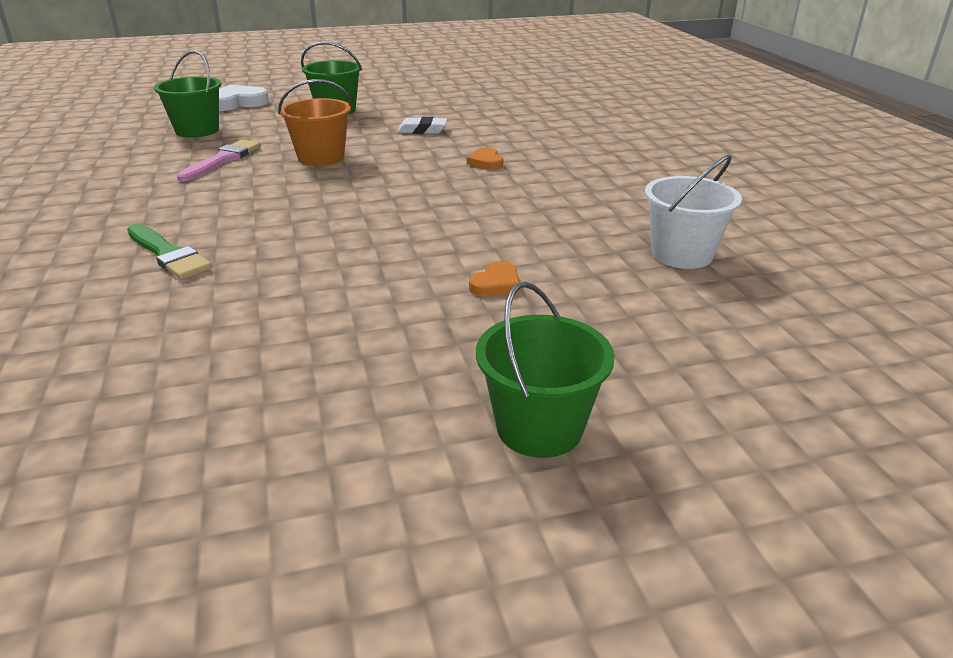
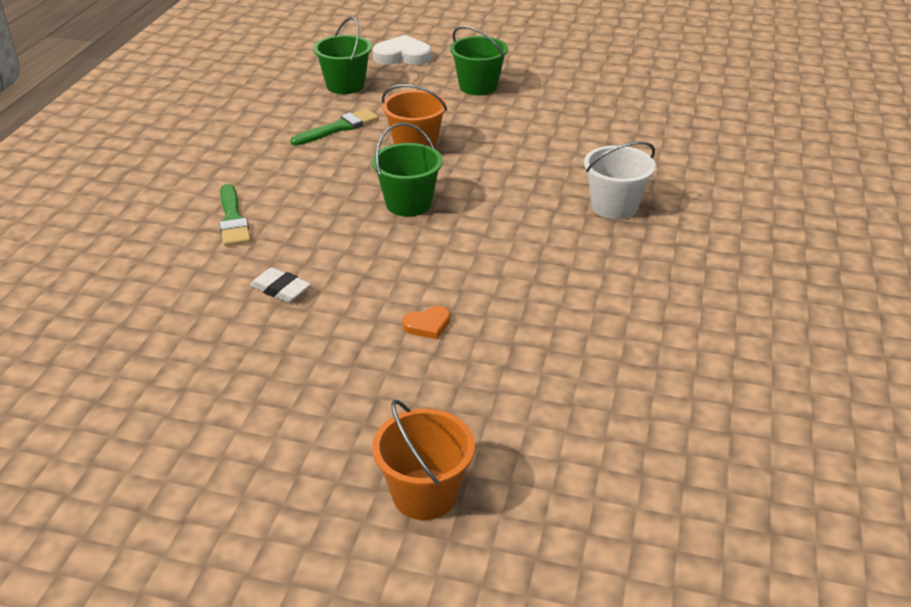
camera: 30 degrees right, 5 degrees up
pink brush [177,139,261,182] -> green brush [290,109,379,146]
white eraser [397,117,447,134] -> white eraser moved to [250,267,311,302]
orange heart [467,148,503,170] -> none
green bucket [476,282,615,458] -> green bucket moved to [372,123,443,217]
white bucket [645,155,742,269] -> white bucket moved to [584,141,656,219]
none -> orange bucket [372,400,475,520]

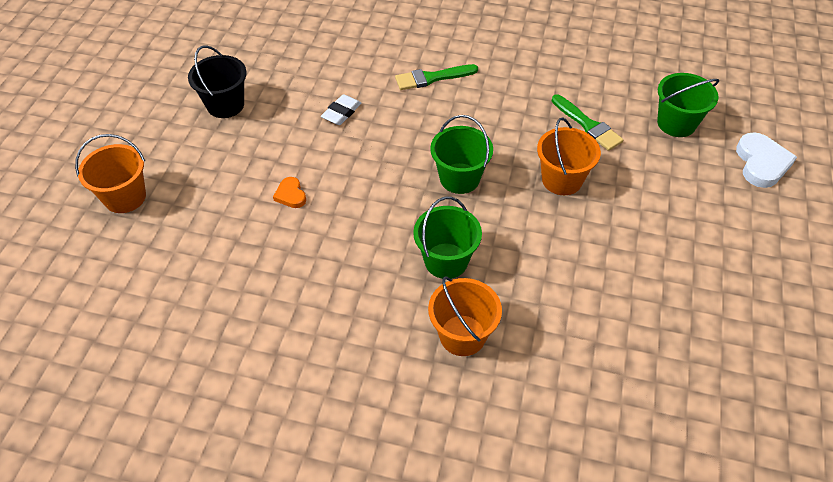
camera: 90 degrees right, 15 degrees up
green bucket [450,26,508,96] -> green bucket moved to [413,197,482,279]
white bucket [584,141,656,219] -> orange bucket [428,276,502,356]
none -> black bucket [188,45,247,118]

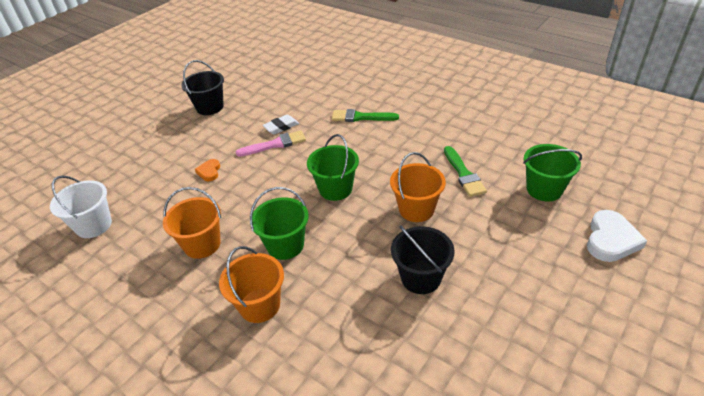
camera: 25 degrees right, 10 degrees down
orange bucket [75,134,146,213] -> orange bucket moved to [163,187,221,259]
none -> white bucket [50,175,112,238]
none -> pink brush [236,130,306,157]
none -> black bucket [391,225,455,294]

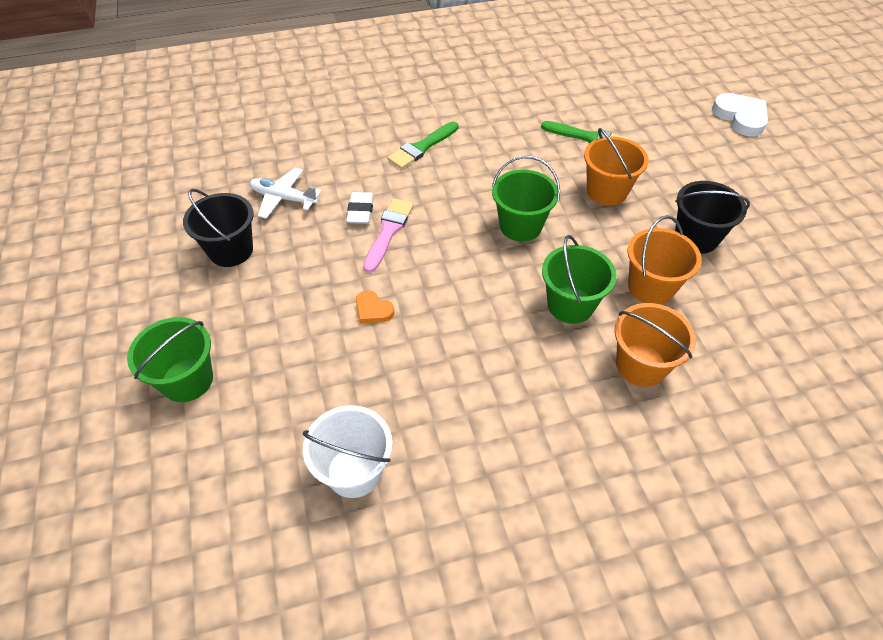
camera: 55 degrees left, 10 degrees up
orange bucket [163,187,221,259] -> orange bucket moved to [627,215,702,305]
green bucket [523,144,582,201] -> green bucket moved to [127,317,213,402]
none -> white plane [250,168,322,219]

